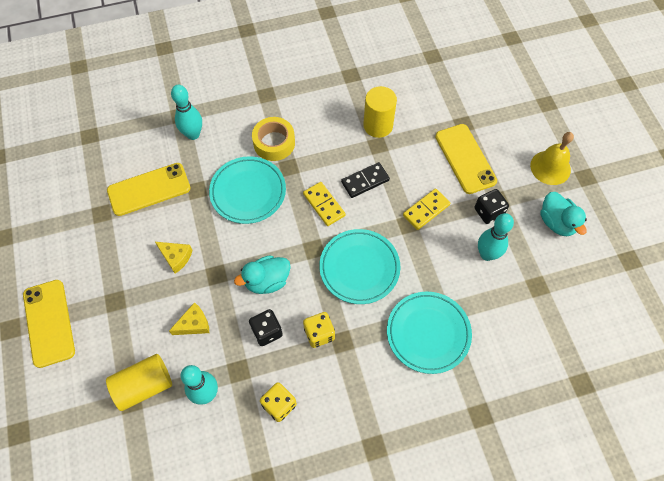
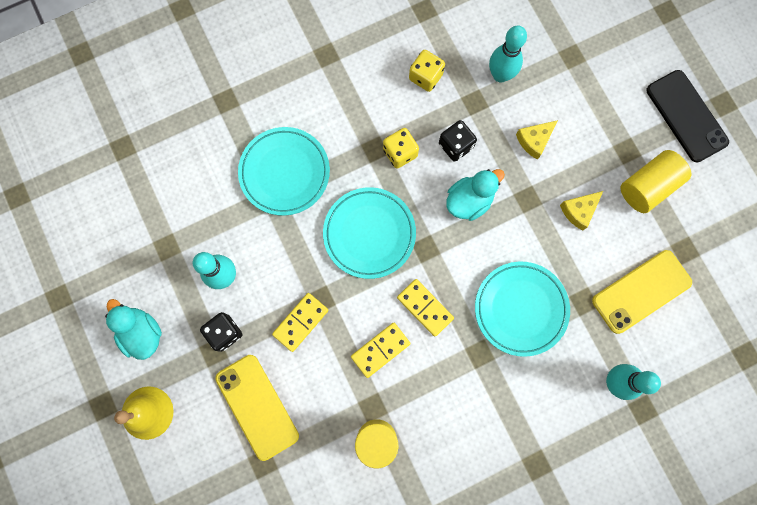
camera: 170 degrees right, 15 degrees up
yellow phone [23,280,75,368] -> black phone [646,70,729,162]
yellow cylinder [106,354,172,411] -> yellow cylinder moved to [620,150,692,213]
yellow cheese [155,242,193,274] -> yellow cheese turned 60 degrees counterclockwise [560,191,603,231]
yellow tape [252,117,295,161] -> none
black domino [341,162,390,198] -> yellow domino [351,323,410,378]

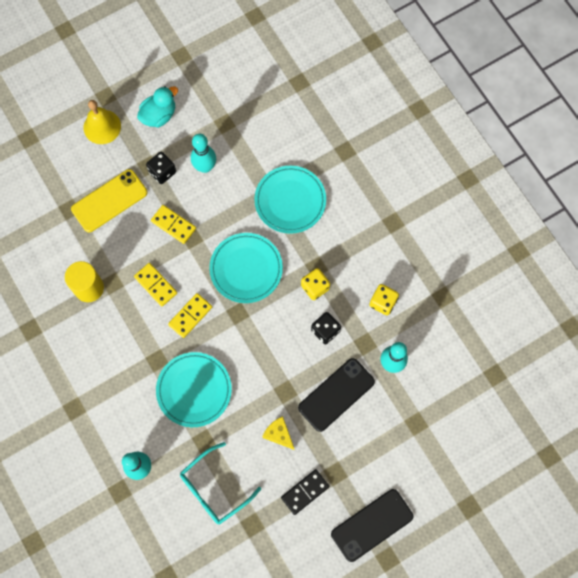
camera: 85 degrees right, 5 degrees down
turquoise duck [446,169,505,221] -> none
yellow cheese [516,120,558,160] -> black phone [298,358,375,432]
yellow phone [592,250,692,334] -> turquoise glasses [180,442,261,524]
yellow cylinder [620,150,692,213] -> black domino [281,469,329,515]

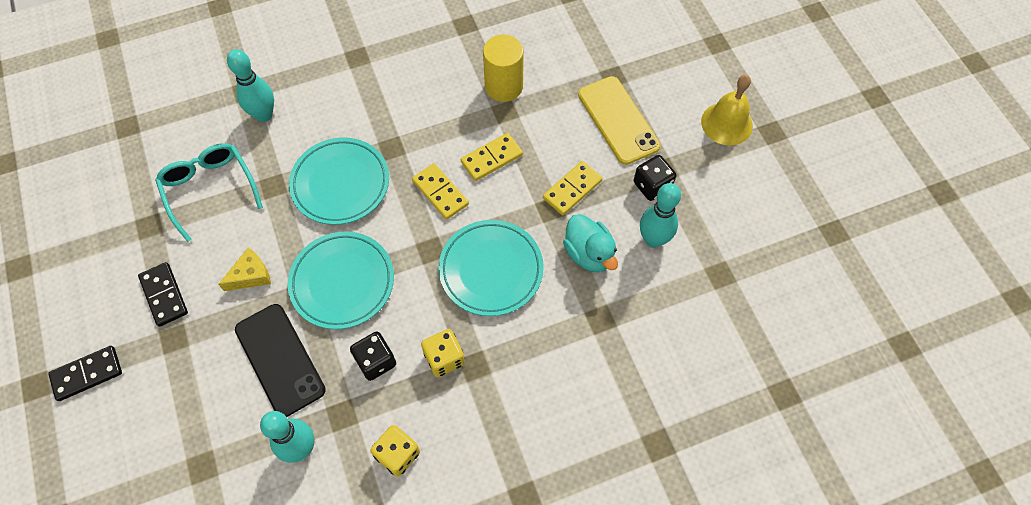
camera: 100 degrees right, 10 degrees down
turquoise duck [137,86,178,128] -> turquoise duck moved to [563,214,618,272]
turquoise plate [254,166,326,234] -> turquoise plate moved to [288,232,394,329]
black phone [331,489,413,562] -> black domino [48,346,122,401]

